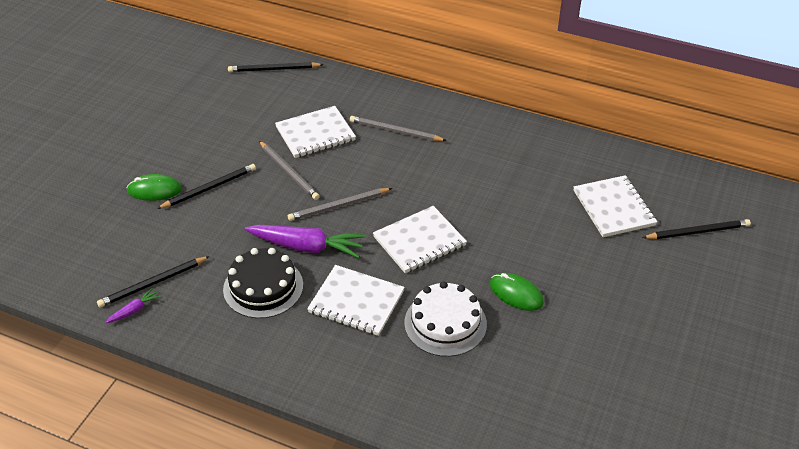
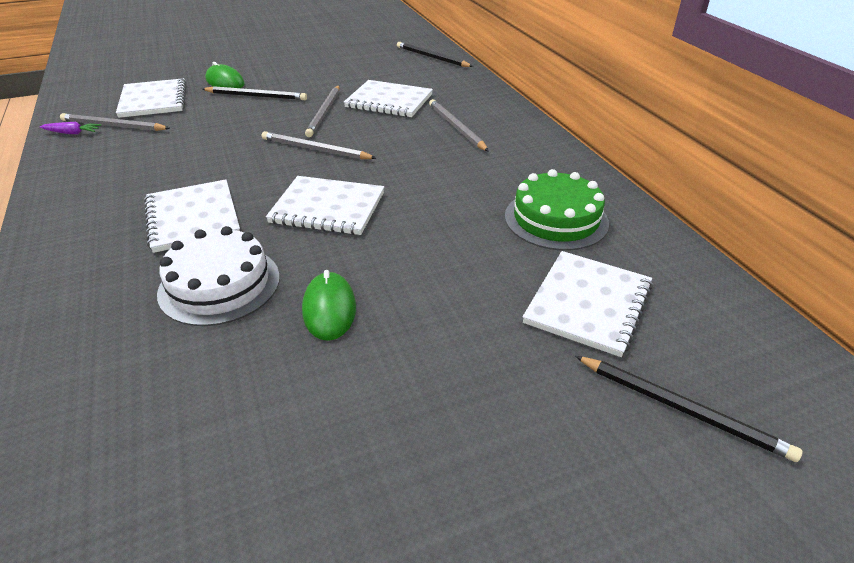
camera: 45 degrees right, 5 degrees down
black pencil [97,256,210,307] -> grey pencil [60,113,170,131]
black cake [223,248,303,318] -> none
purple carrot [245,225,366,258] -> none
none -> white notebook [116,78,187,118]
none -> green cake [505,169,609,250]

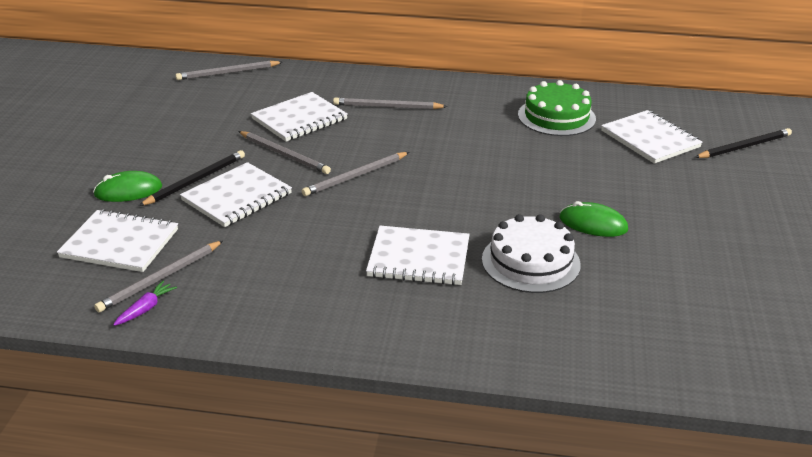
camera: 60 degrees left, 5 degrees down
white notebook [266,176,384,235] -> white notebook moved to [180,162,292,227]
black pencil [397,42,473,67] -> grey pencil [176,61,283,80]

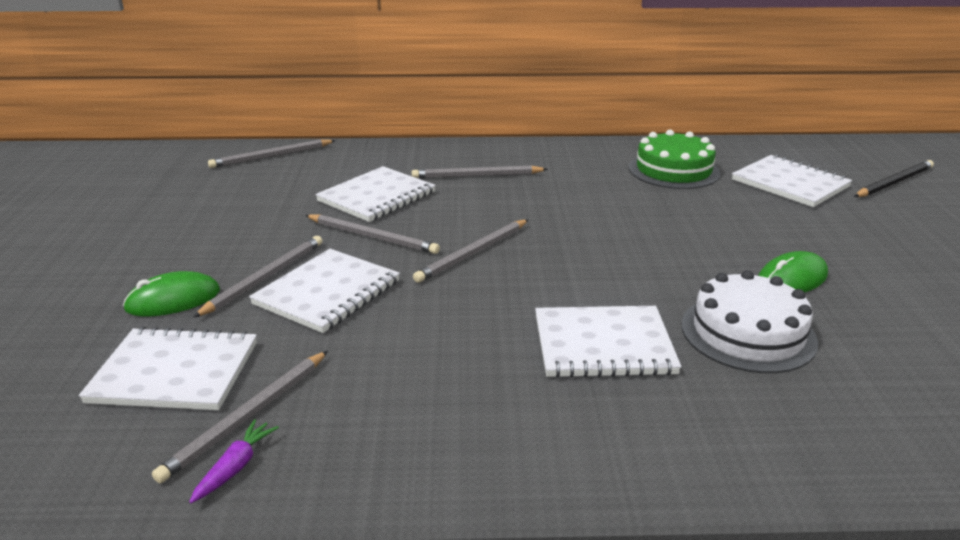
camera: 10 degrees left, 5 degrees down
black pencil [139,150,245,206] -> grey pencil [193,236,322,318]
green mouse [559,201,628,237] -> green mouse turned 45 degrees counterclockwise [758,251,828,292]

